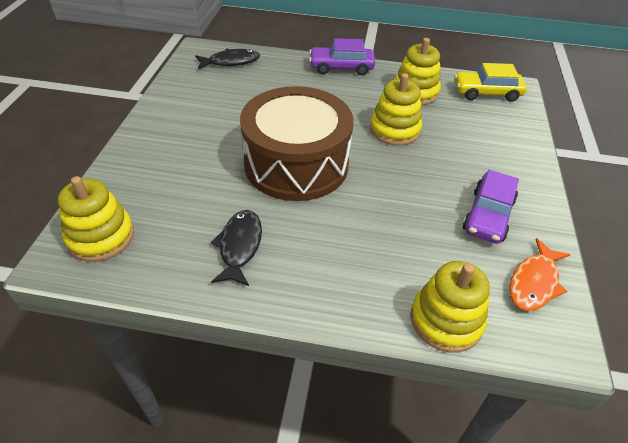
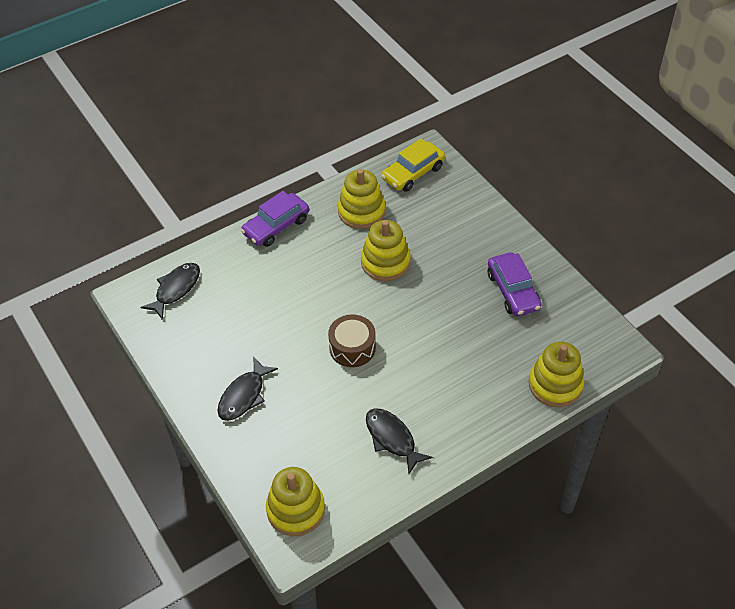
camera: 40 degrees left, 5 degrees up
brown drum [240,86,353,201] -> brown drum [328,314,376,367], size x0.47
orange fish [509,238,571,311] -> none
none -> black fish [218,357,278,421]

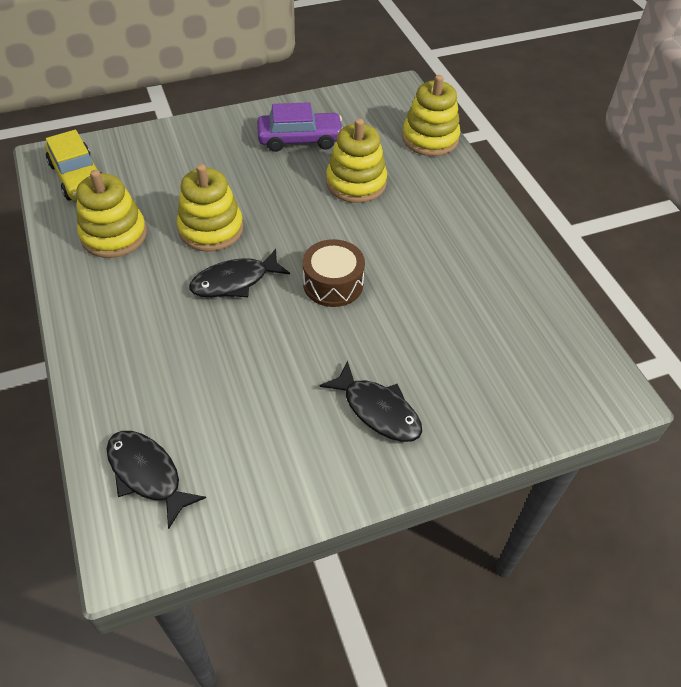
camera: 80 degrees left, 0 degrees up
purple car [241,191,309,247] -> none
yellow stacking toy [266,467,325,536] -> yellow stacking toy moved to [326,118,387,203]
black fish [366,408,433,474] -> black fish moved to [189,249,290,297]

